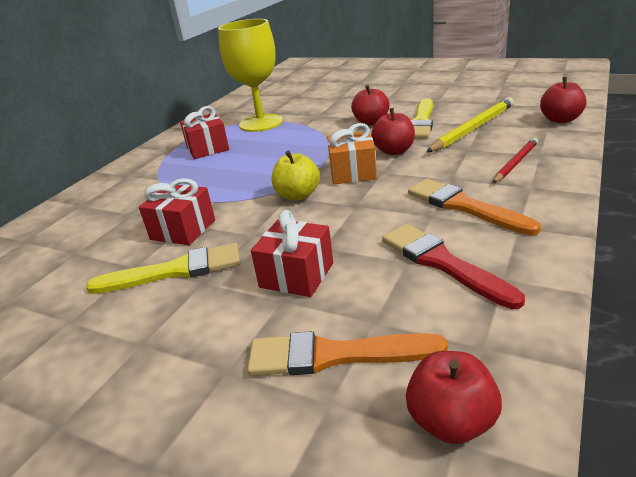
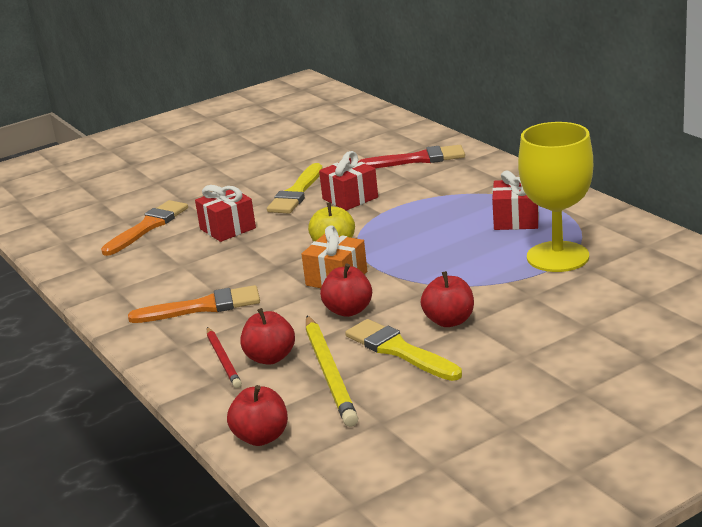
camera: 120 degrees right, 5 degrees down
red brush [382,224,525,309] -> red brush moved to [359,145,465,168]
red apple [406,351,502,444] -> red apple moved to [240,308,295,365]

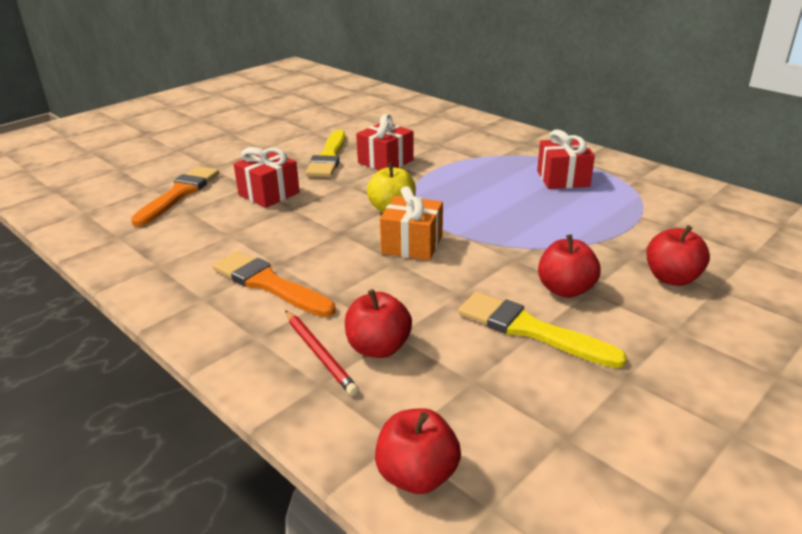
camera: 15 degrees left, 5 degrees up
orange brush [128,285,260,323] -> orange brush turned 120 degrees counterclockwise [212,251,336,317]
yellow pencil [306,316,358,427] -> none
red apple [320,264,372,317] -> red apple moved to [646,225,710,286]
red brush [359,145,465,168] -> none
yellow goblet [518,122,593,272] -> none

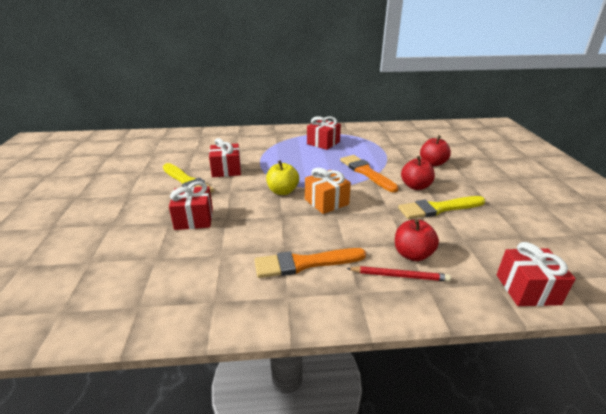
camera: 50 degrees left, 0 degrees up
orange brush [131,166,219,227] -> orange brush moved to [340,155,399,192]
red apple [375,408,461,494] -> red gift [497,242,576,306]

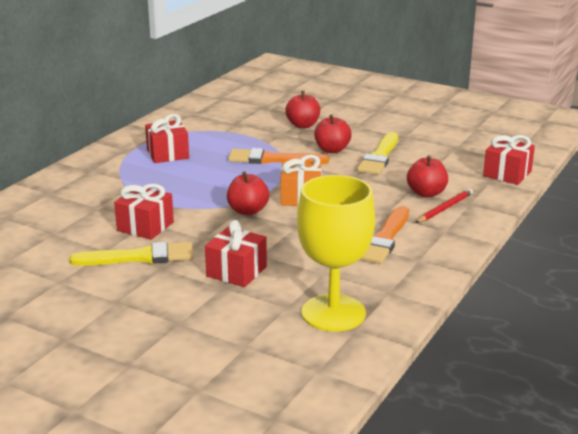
camera: 55 degrees left, 5 degrees down
yellow apple [266,160,299,195] -> red apple [227,171,269,215]
none -> yellow goblet [297,175,375,332]

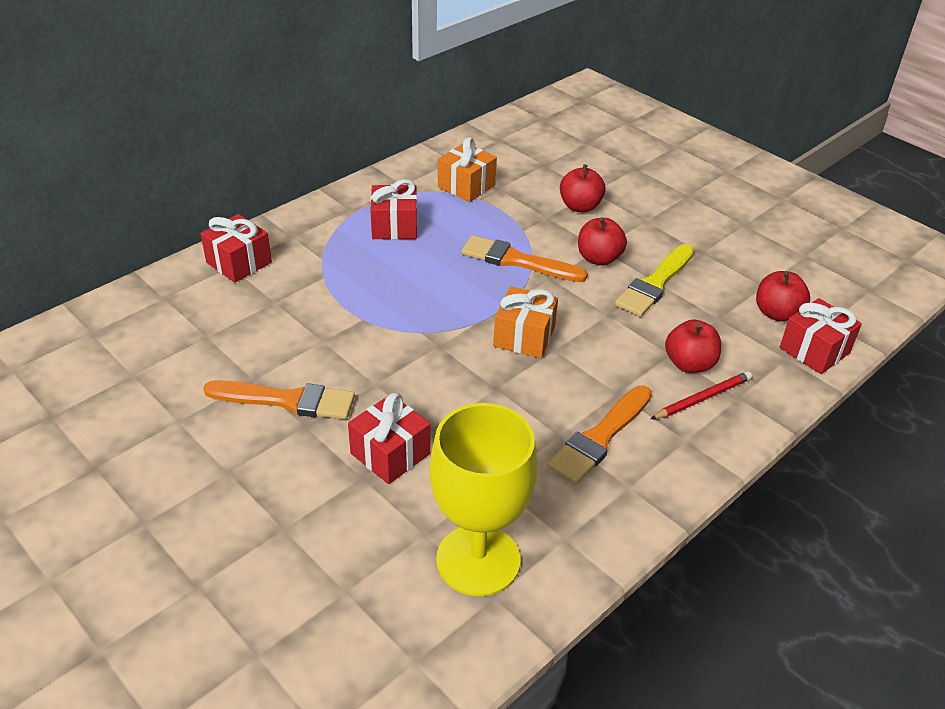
camera: 15 degrees right, 15 degrees up
yellow brush [69,242,193,266] -> orange brush [203,380,355,420]
red gift [114,184,174,240] -> red gift moved to [201,214,272,283]
red apple [227,171,269,215] -> red apple moved to [756,271,810,322]
none -> orange gift [438,137,497,202]

